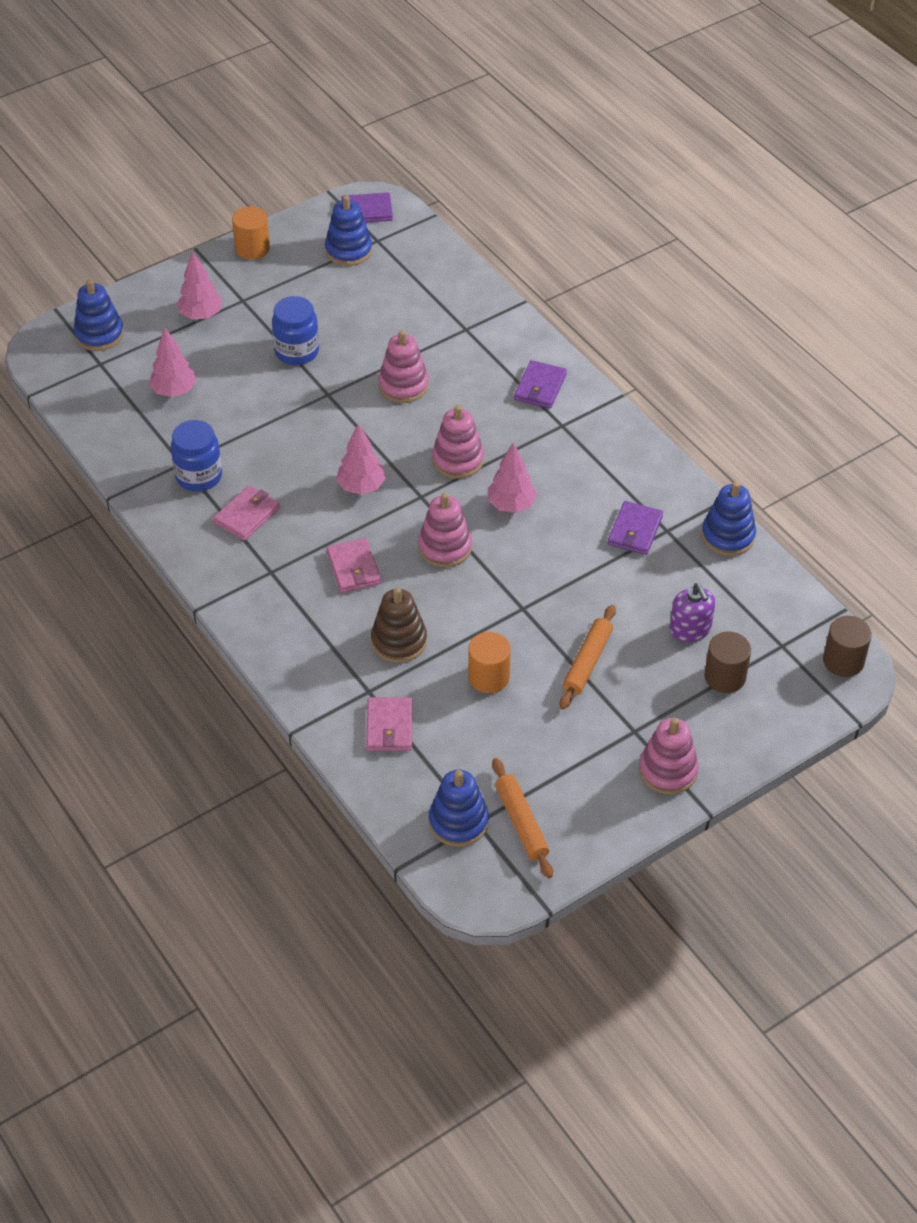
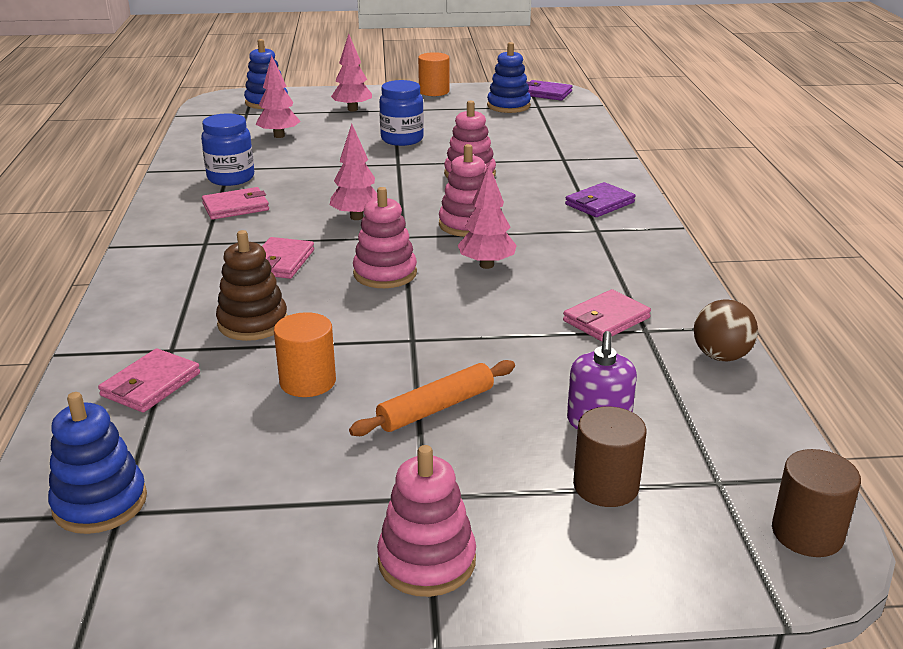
camera: 30 degrees right, 20 degrees down
orange rolling pin [492,758,553,878] -> none
purple wallet [608,501,663,555] -> pink wallet [563,289,651,341]
blue stacking toy [702,481,756,556] -> brown ball [694,299,758,361]

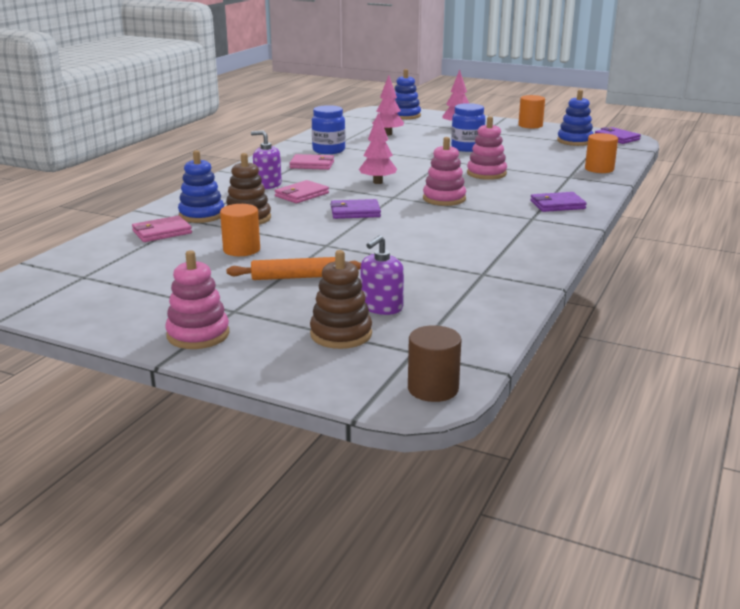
camera: 30 degrees right, 5 degrees down
blue stacking toy [48,392,147,534] -> blue stacking toy moved to [178,150,224,223]
pink stacking toy [353,187,417,288] -> purple wallet [330,199,381,219]
pink tree [458,165,517,269] -> none
pink wallet [563,289,651,341] -> none
brown cylinder [573,406,647,507] -> brown stacking toy [310,250,372,349]
brown ball [694,299,758,361] -> none
none -> purple soap dispenser [251,130,282,189]
none -> orange cylinder [585,133,618,173]

